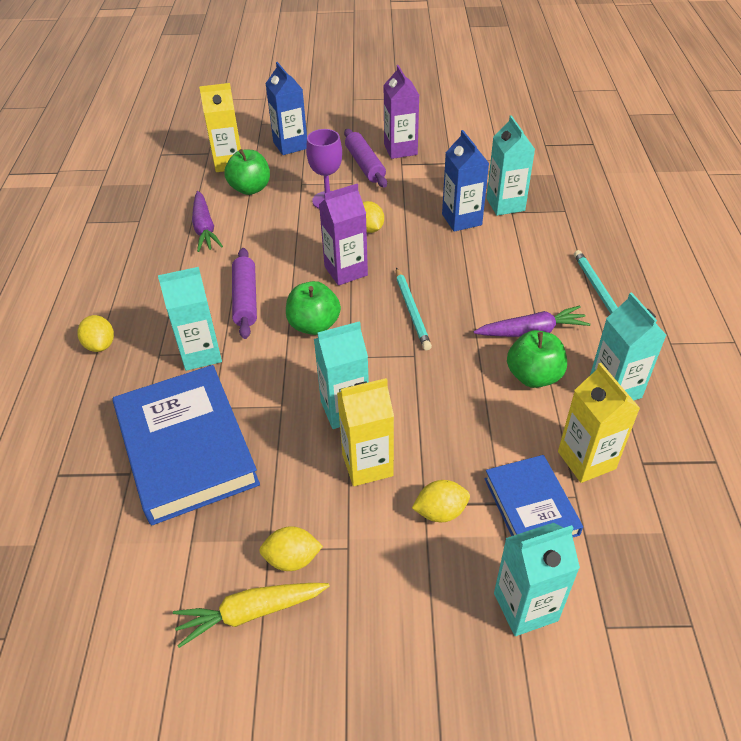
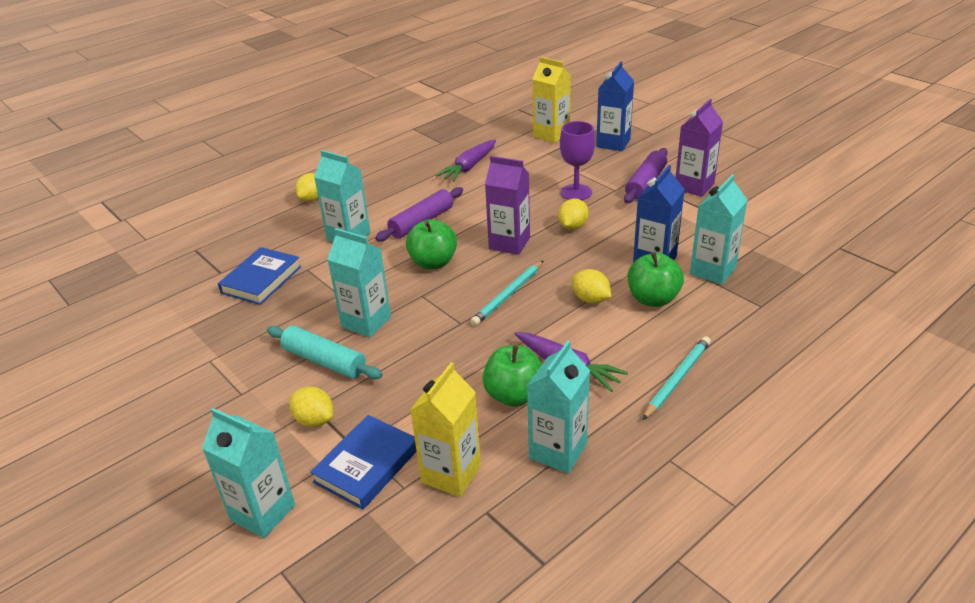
camera: 50 degrees right, 10 degrees down
blue book [112,365,260,525] -> blue book [218,247,301,305], size x0.56
yellow carrot [173,583,329,648] -> none
green apple [224,149,270,195] -> green apple moved to [628,252,684,307]
yellow lemon [259,526,323,571] -> yellow lemon moved to [572,269,611,304]
yellow carton [337,378,394,486] -> turquoise rolling pin [267,326,382,379]

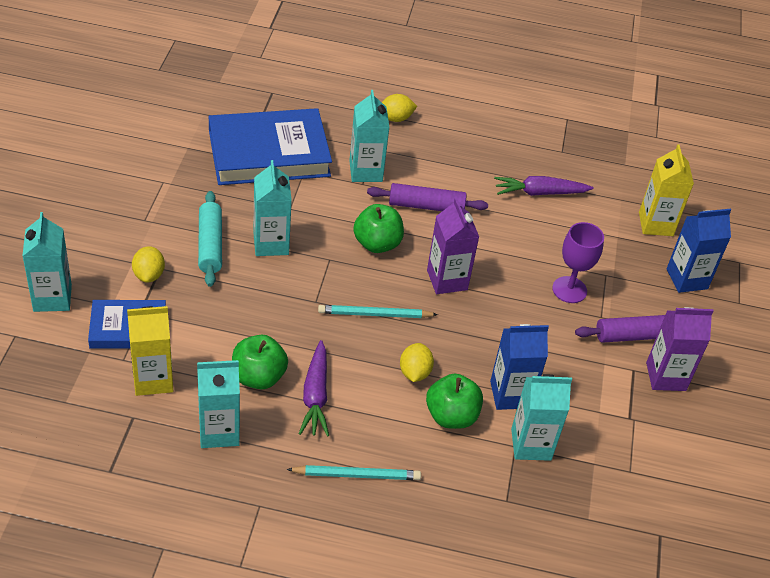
camera: 45 degrees right, 10 degrees up
blue book [218,247,301,305] -> blue book [209,108,332,185], size x1.78
yellow lemon [558,199,589,230] -> none

